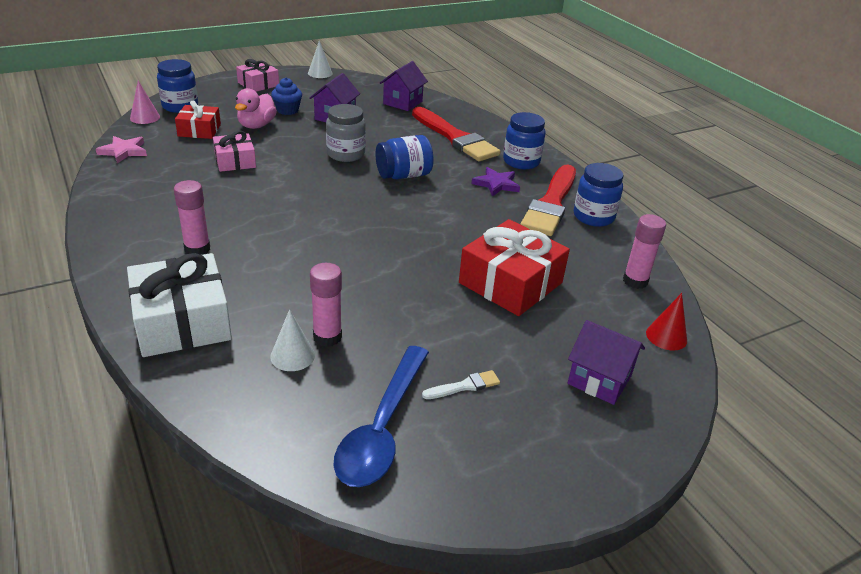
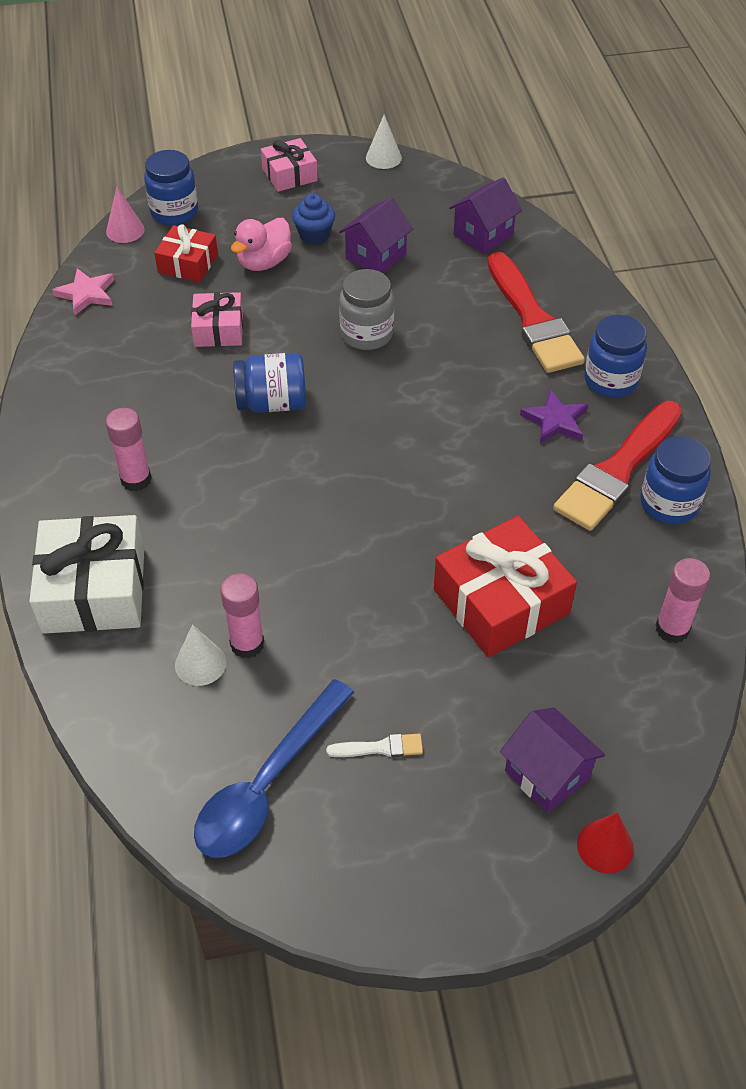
camera: 20 degrees right, 15 degrees up
blue jar [376,135,434,179] -> blue jar moved to [233,353,306,413]
red cone [646,293,687,350] -> red cone moved to [577,812,634,874]

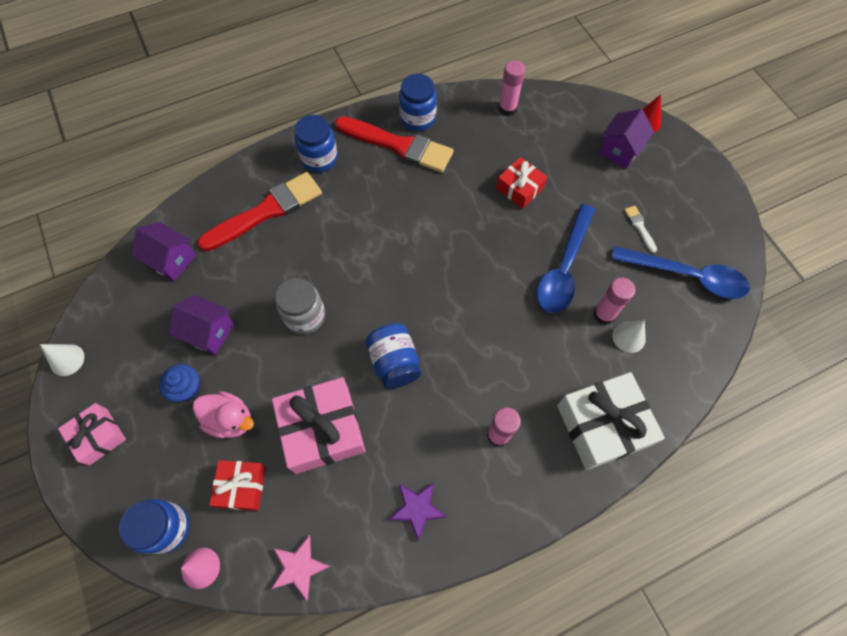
camera: 105 degrees left, 15 degrees up
pink gift [191,292,243,347] -> pink gift [272,377,366,474], size x1.72
red gift [434,516,577,658] -> red gift [496,157,547,209], size x0.58
purple star [520,389,588,443] -> purple star moved to [389,483,447,541]
none -> blue spoon [537,204,595,313]

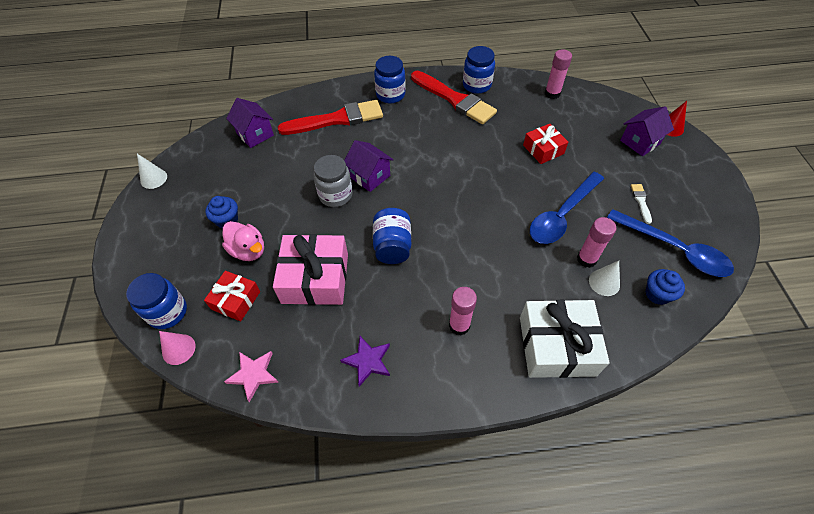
camera: 20 degrees right, 10 degrees down
pink gift [58,403,126,465] -> none
purple house [169,295,234,355] -> purple house moved to [344,140,394,192]
none -> blue cupcake [646,269,685,305]

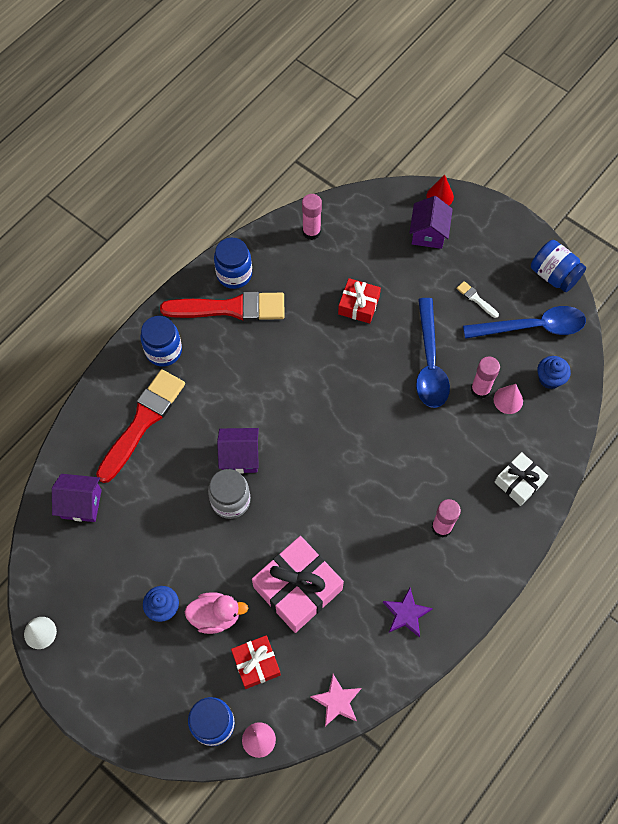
camera: 45 degrees left, 10 degrees up
blue jar [373,208,411,264] -> blue jar moved to [531,240,586,292]
white gift [520,300,610,378] -> white gift [494,452,548,506], size x0.58
white cone [589,261,620,296] -> pink cone [494,384,523,414]

